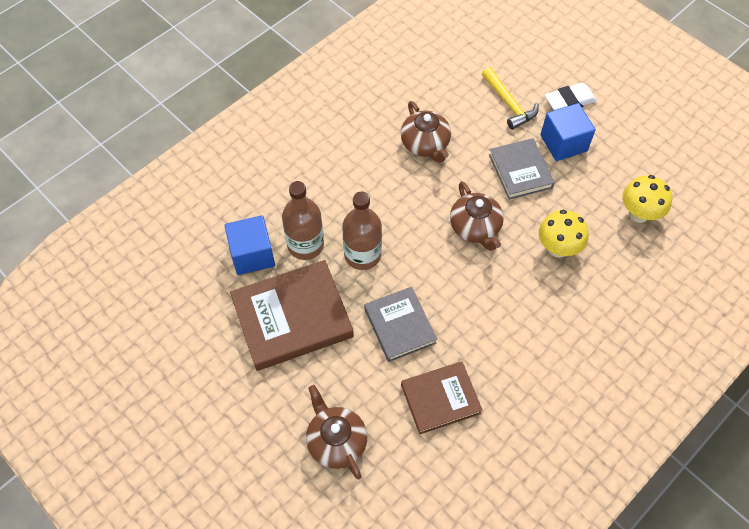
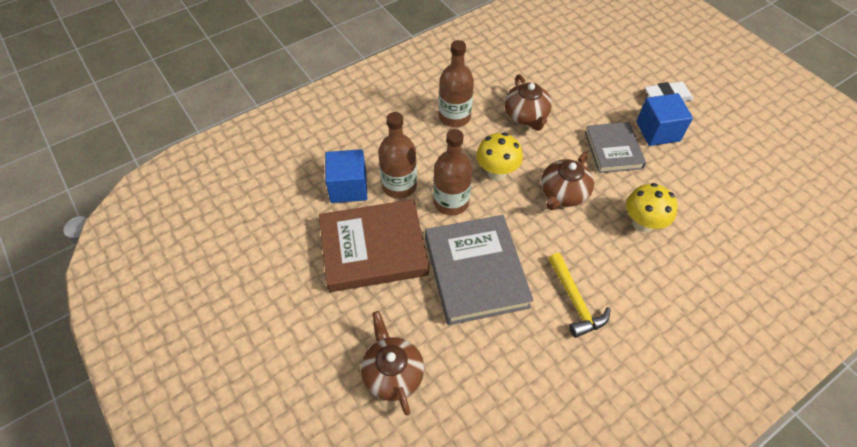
camera: 10 degrees right, 5 degrees down
grey book [364,287,437,362] -> grey book [425,215,533,325], size x1.61
brown book [401,361,483,434] -> none
brown teapot [450,181,504,251] -> brown teapot turned 45 degrees clockwise [541,152,594,210]
yellow hammer [482,67,539,130] -> yellow hammer moved to [548,253,611,338]
yellow mushroom [623,175,672,223] -> yellow mushroom moved to [476,133,523,180]
none -> brown bottle [439,40,474,127]

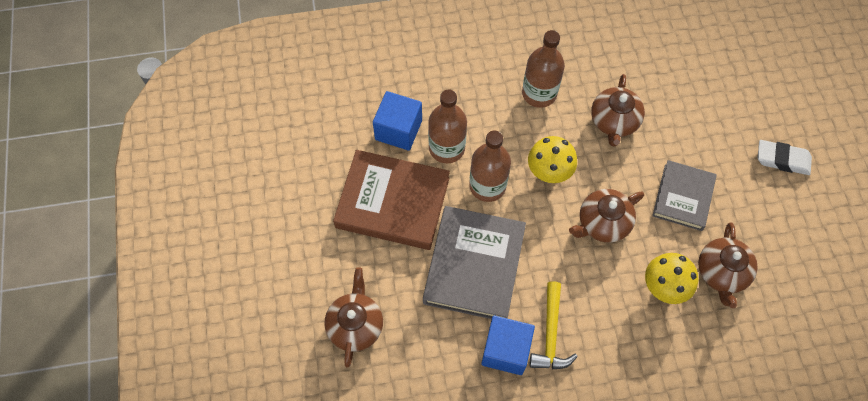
camera: 25 degrees right, 10 degrees up
blue cube [636,93,693,146] -> blue cube moved to [481,315,535,375]
none -> brown teapot [698,222,758,308]

